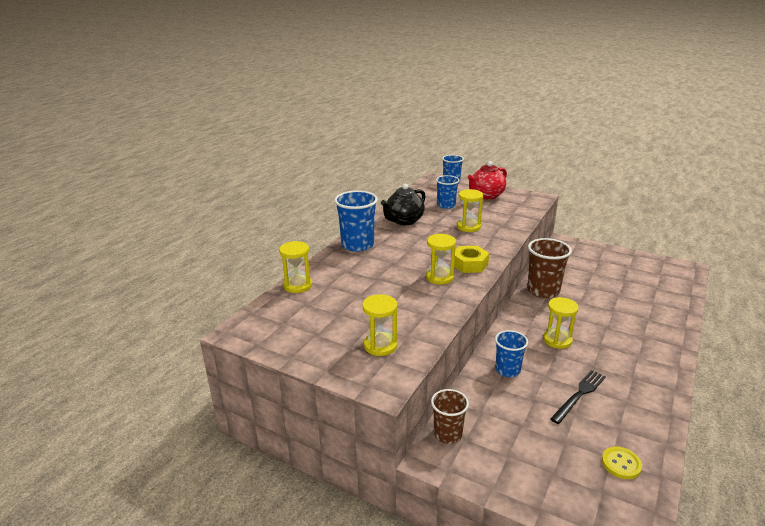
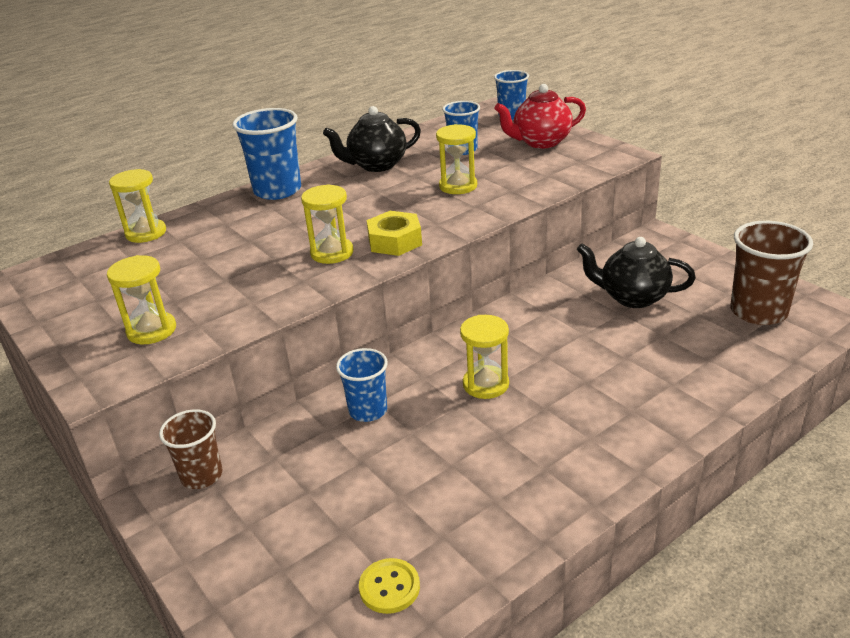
camera: 25 degrees right, 5 degrees up
brown cup [527,238,572,298] -> brown cup moved to [730,221,813,325]
black fork [550,370,606,424] -> none
none -> black teapot [577,237,696,308]

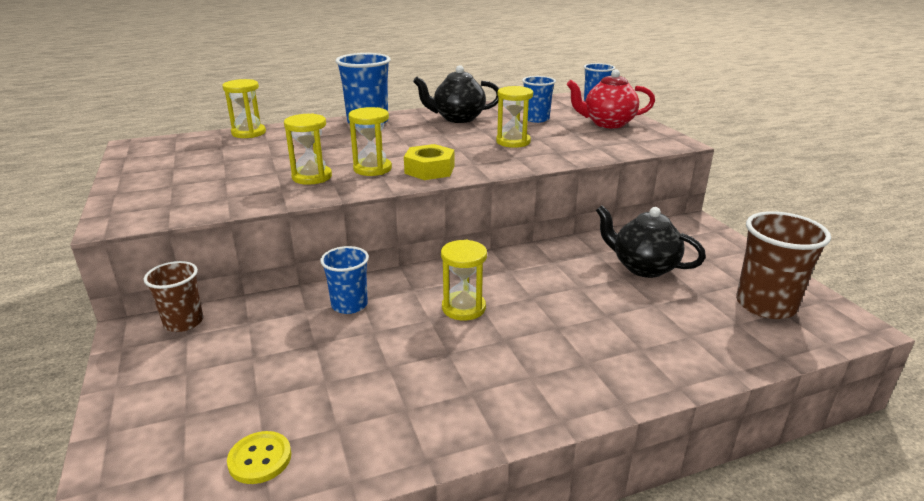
camera: 15 degrees right, 5 degrees down
yellow hourglass [107,255,176,344] -> yellow hourglass moved to [284,113,332,185]

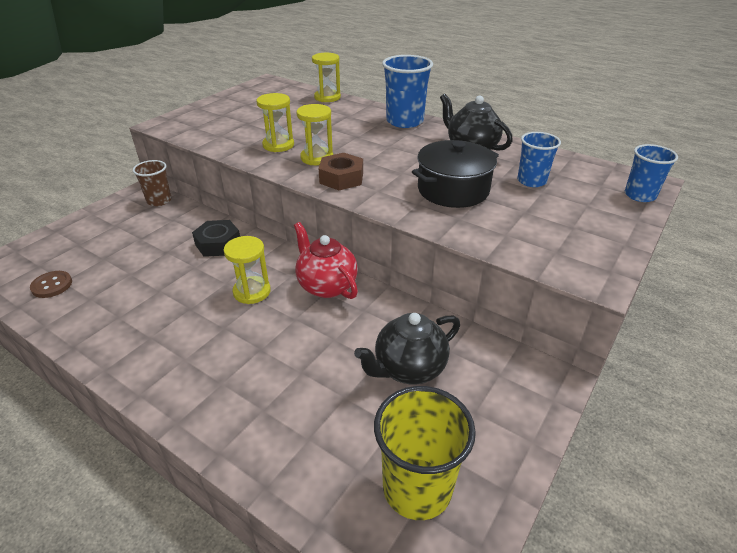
camera: 55 degrees right, 10 degrees up
yellow button [227,431,291,484] -> brown button [30,271,72,298]
blue cup [320,246,369,314] -> black nut [192,220,240,257]
yellow nut [404,144,454,180] -> brown nut [318,153,363,190]
yellow hourglass [496,86,533,148] -> black pot [412,140,499,208]
red teapot [567,69,655,128] -> red teapot moved to [294,222,358,299]
black teapot [596,205,706,278] -> black teapot turned 120 degrees counterclockwise [354,313,460,384]
brown cup [736,211,831,319] -> yellow cup [374,386,476,520]

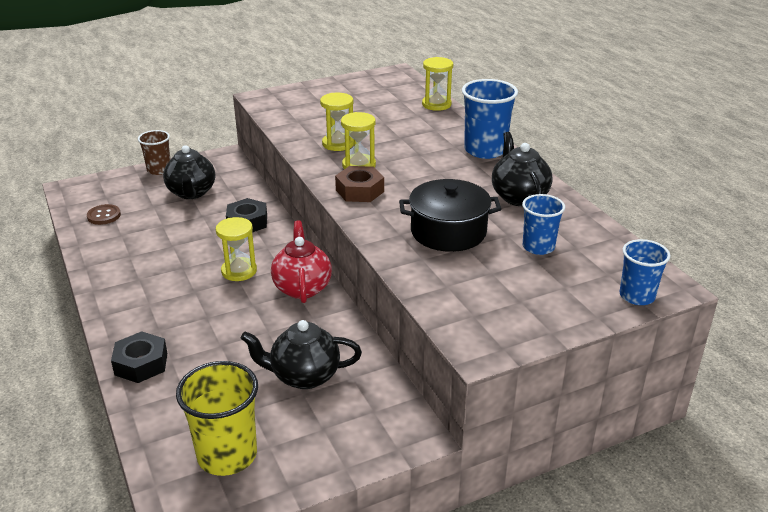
camera: 30 degrees right, 5 degrees down
brown cup [133,160,172,206] -> brown cup moved to [138,130,170,175]
none -> black nut [111,331,167,383]
none -> black teapot [163,145,215,199]

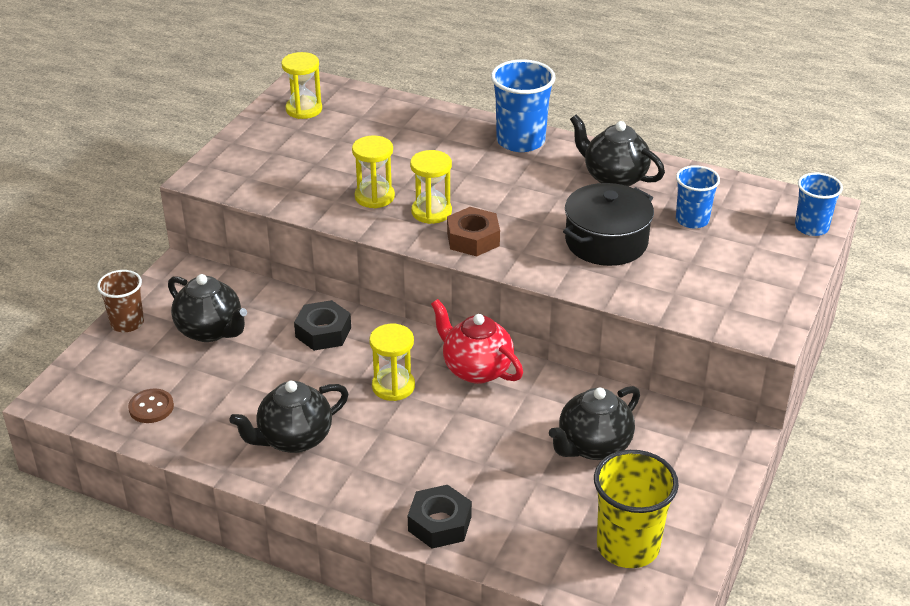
camera: 40 degrees left, 5 degrees up
yellow hourglass [422,57,453,111] -> yellow hourglass moved to [281,52,322,119]
none -> black teapot [230,381,349,453]

